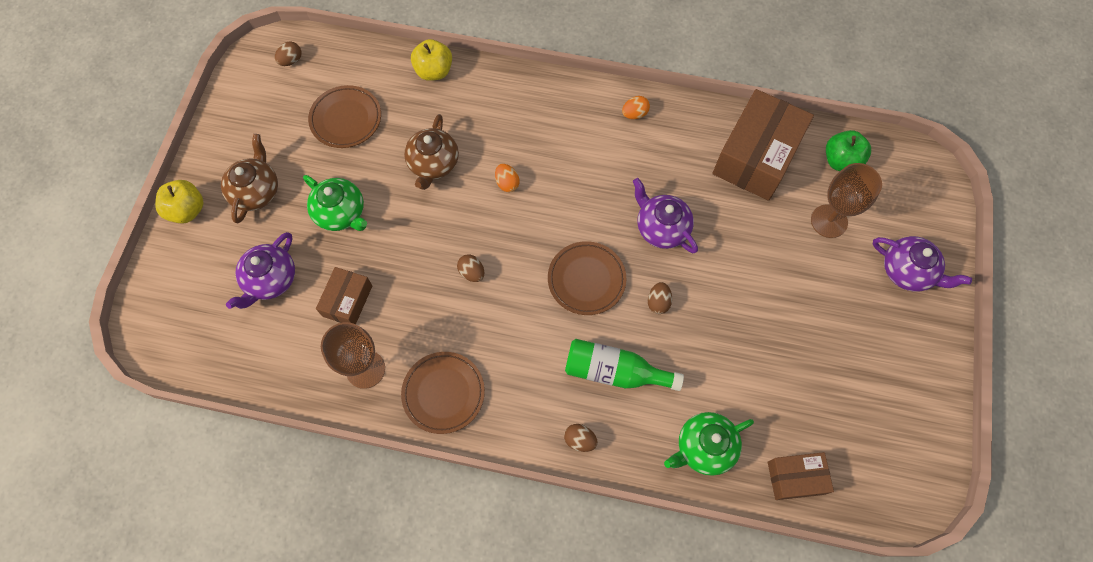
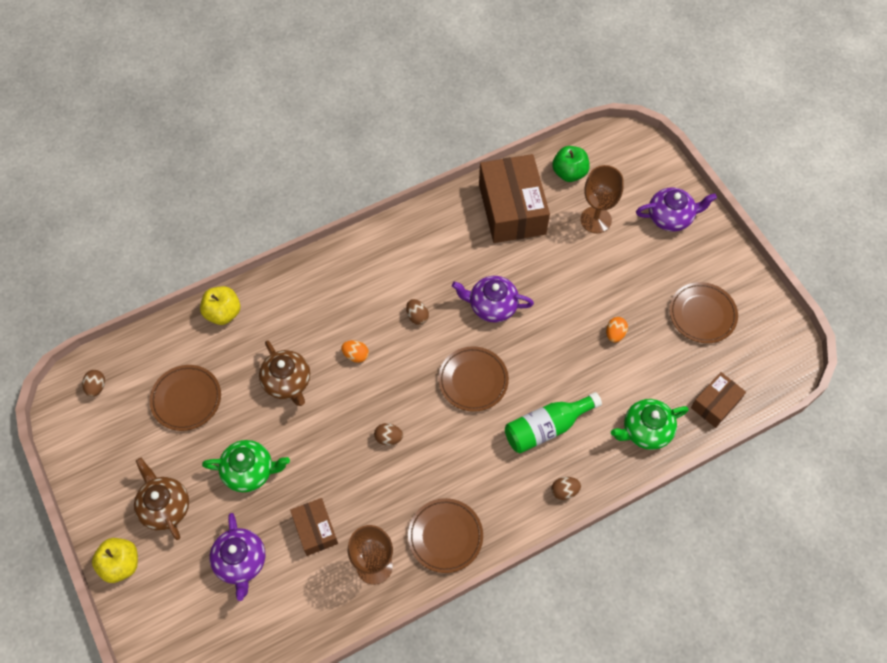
camera: 40 degrees left, 5 degrees down
orange egg [622,96,650,119] -> orange egg moved to [606,317,628,342]
brown egg [648,282,672,314] -> brown egg moved to [406,299,429,325]
green teapot [664,412,754,476] -> green teapot turned 45 degrees clockwise [611,399,689,450]
none -> brown plate [669,282,738,343]

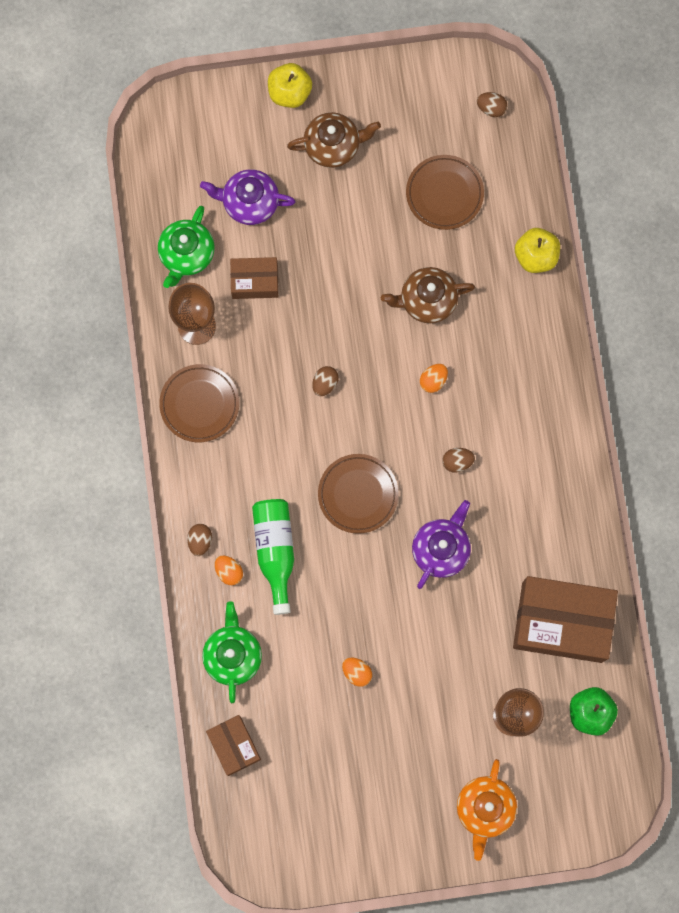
camera: 110 degrees right, 15 degrees up
green teapot [202,440,290,492] -> green teapot moved to [158,206,215,288]
purple teapot [636,188,717,232] -> orange teapot [457,759,517,861]
brown plate [669,282,738,343] -> none
none -> orange egg [215,556,243,585]

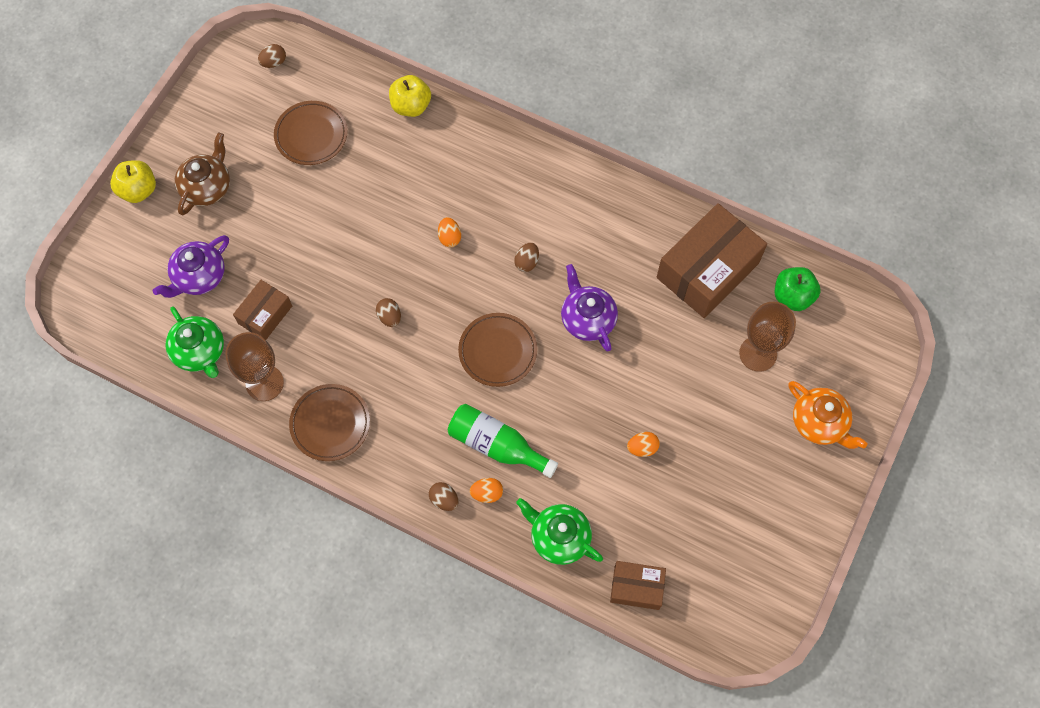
camera: 55 degrees left, 10 degrees down
brown teapot [381,267,475,323] -> none

